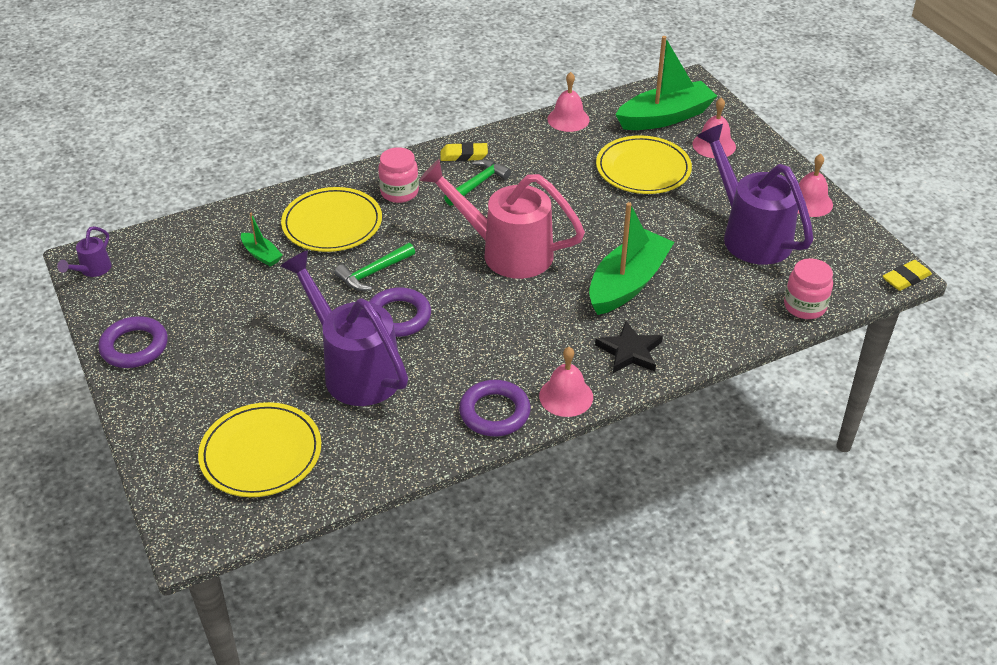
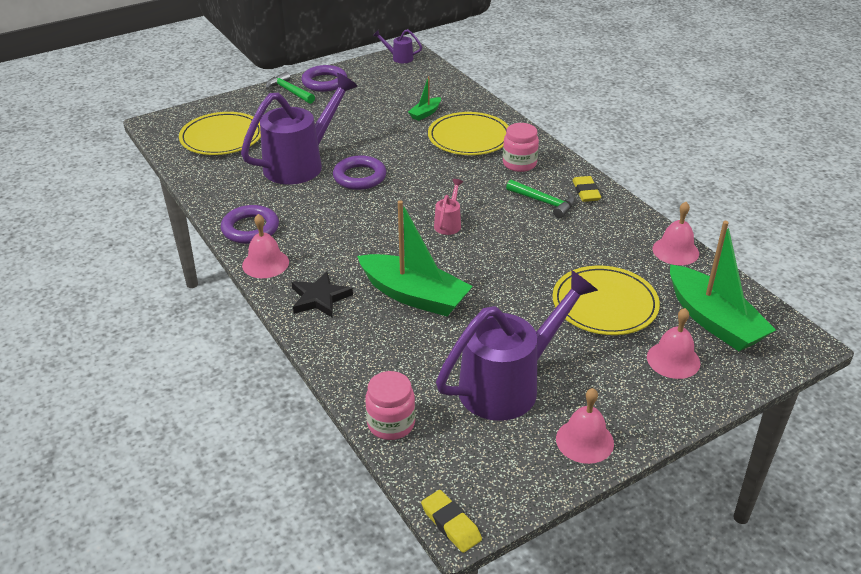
camera: 85 degrees right, 5 degrees down
green hammer [334,243,415,291] -> green hammer moved to [266,72,315,104]
pink watering can [419,159,585,279] -> pink watering can [434,179,463,235], size x0.43

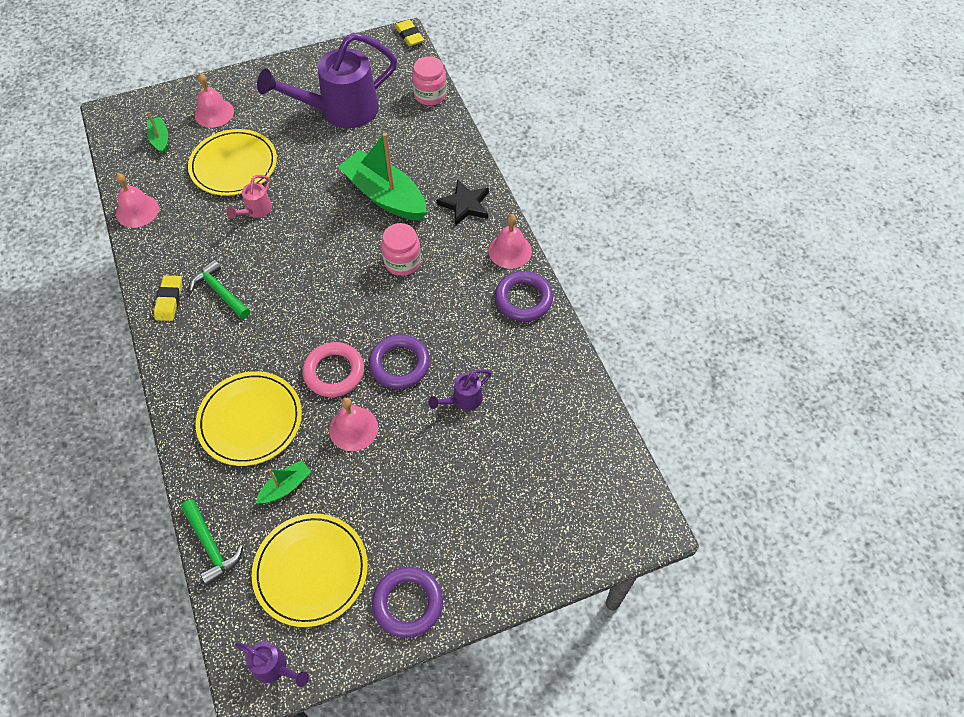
camera: 170 degrees left, 20 degrees up
yellow plate [179,112,261,155] -> yellow plate moved to [252,513,368,627]
purple watering can [241,73,358,185] -> purple watering can [428,369,491,410], size x0.43
green hammer [266,72,315,104] -> green hammer moved to [181,499,243,585]
pink watering can [434,179,463,235] -> pink watering can moved to [227,175,272,219]
pink jar [503,123,539,172] -> pink jar moved to [381,223,421,276]
pink bell [556,388,614,464] -> pink bell moved to [329,398,378,451]
green boat [670,221,776,351] -> green boat [147,112,168,154], size x0.46
none -> pink ring [302,342,364,397]

